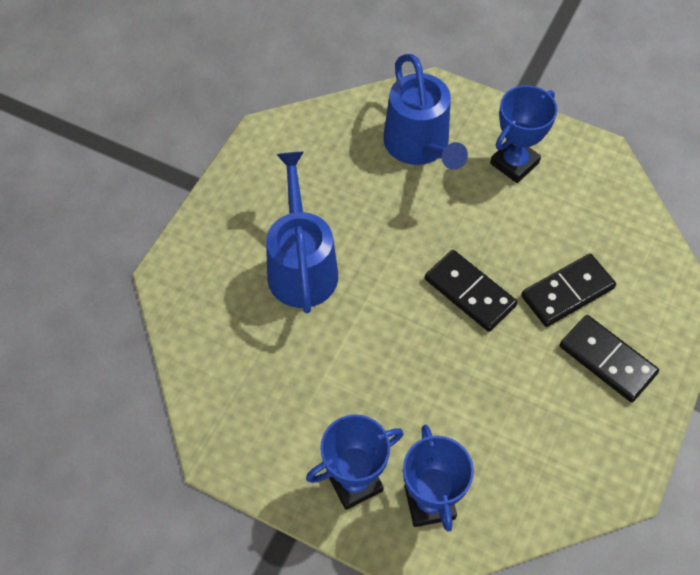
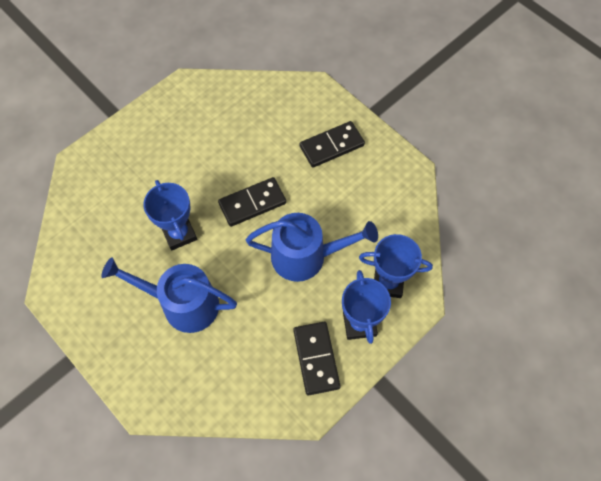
camera: 70 degrees left, 5 degrees up
blue watering can [383,54,468,170] -> blue watering can moved to [246,213,378,282]
blue trophy [490,85,558,183] -> blue trophy moved to [143,180,197,251]
black domino [521,254,616,327] -> black domino moved to [293,322,341,395]

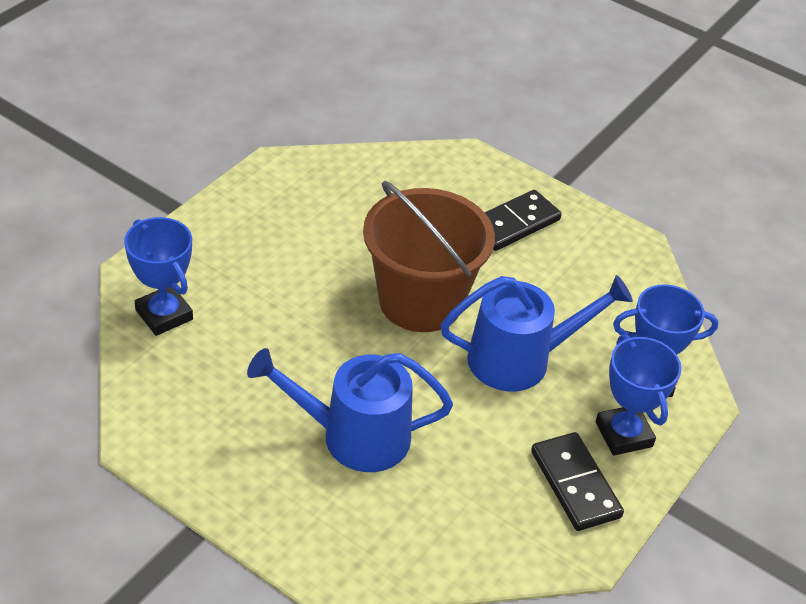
camera: 15 degrees left, 20 degrees down
blue trophy [143,180,197,251] -> blue trophy moved to [124,217,193,336]
black domino [218,177,286,227] -> brown bucket [363,181,495,332]

